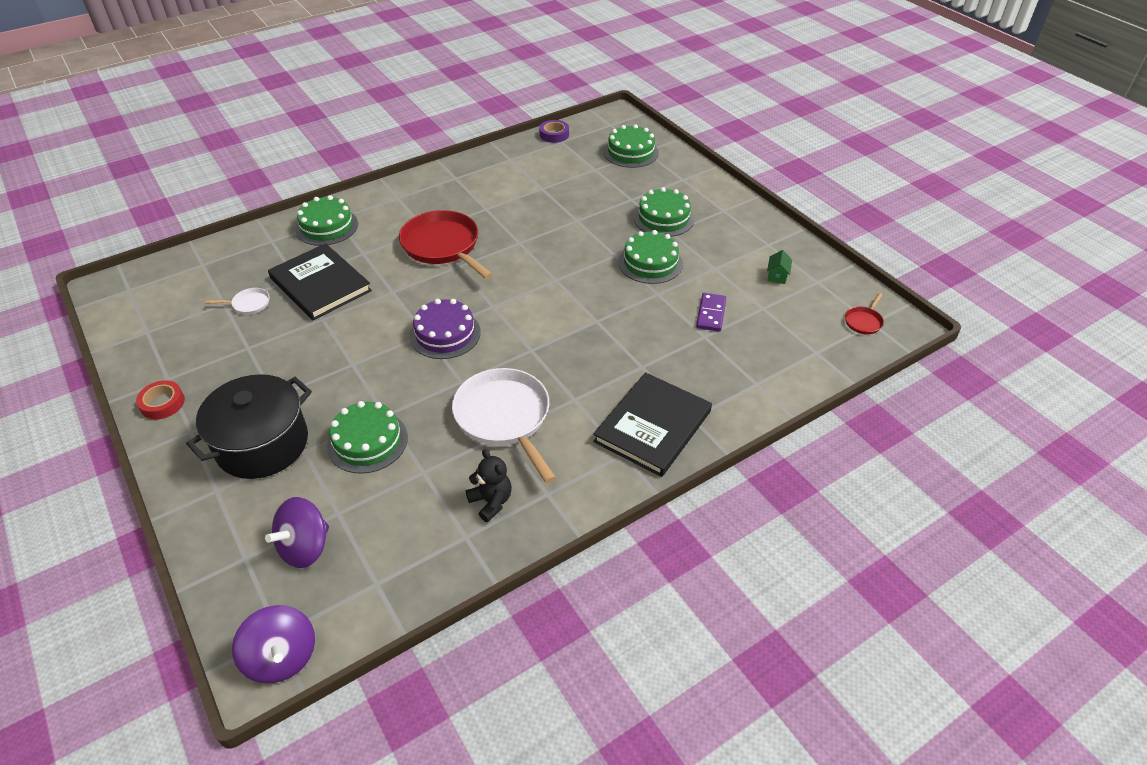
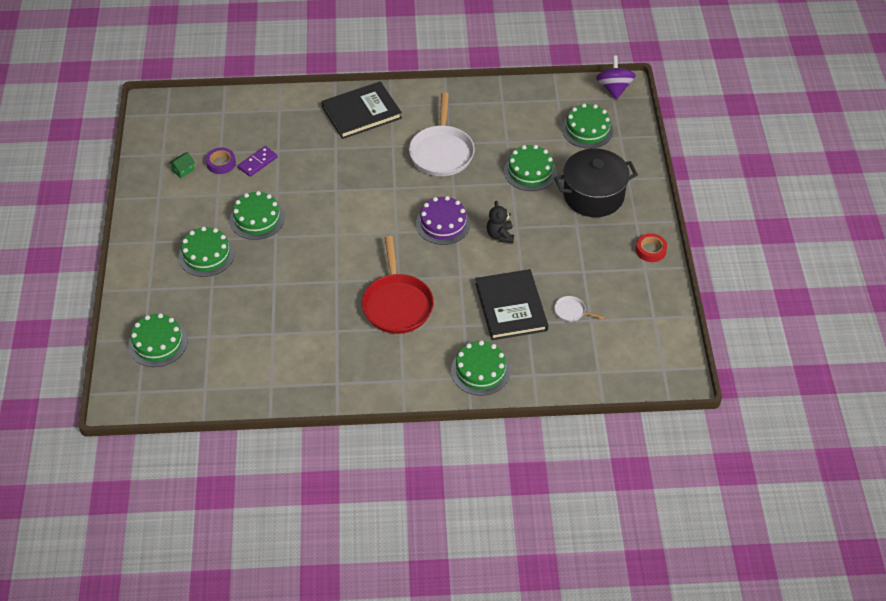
camera: 150 degrees left, 5 degrees up
purple spinning top [265,497,329,568] -> green cake [562,103,613,149]
black teddy bear [466,449,512,522] -> black teddy bear moved to [487,201,514,243]
purple tape [540,120,569,143] -> purple tape moved to [206,148,236,174]
red pan [845,293,884,334] -> none

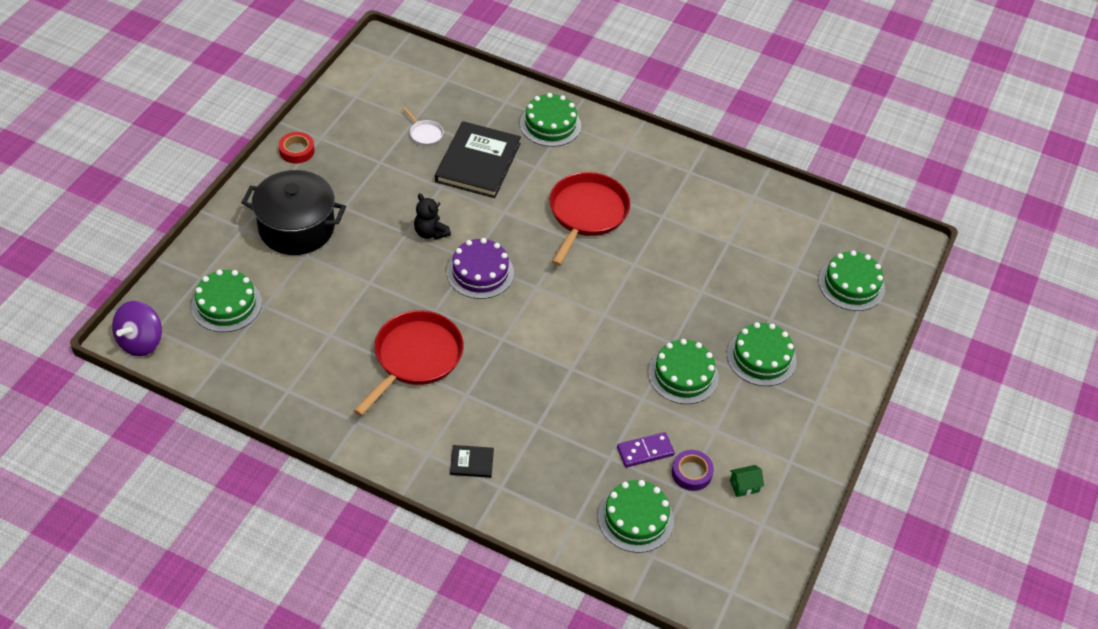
camera: 155 degrees left, 0 degrees up
black book [321,81,402,139] -> black book [450,445,494,478], size x0.43
white pan [409,92,475,176] -> red pan [354,310,464,416]
black teddy bear [487,201,514,243] -> black teddy bear turned 120 degrees clockwise [414,193,451,240]
green cake [504,145,557,191] -> green cake moved to [598,480,674,553]

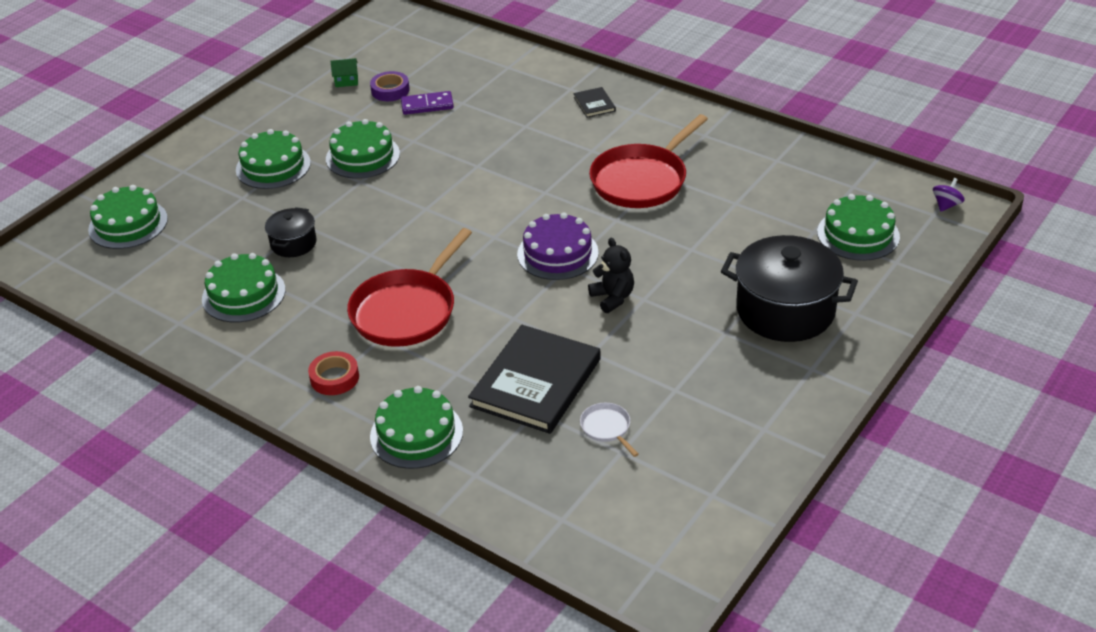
camera: 165 degrees left, 10 degrees down
purple spinning top [112,301,162,356] -> purple spinning top [933,178,965,212], size x0.53
red tape [279,132,315,164] -> red tape moved to [308,351,359,395]
black book [450,445,494,478] -> black book turned 60 degrees clockwise [573,87,616,118]
green cake [598,480,674,553] -> green cake moved to [202,253,285,323]
none -> black pot [265,207,317,257]

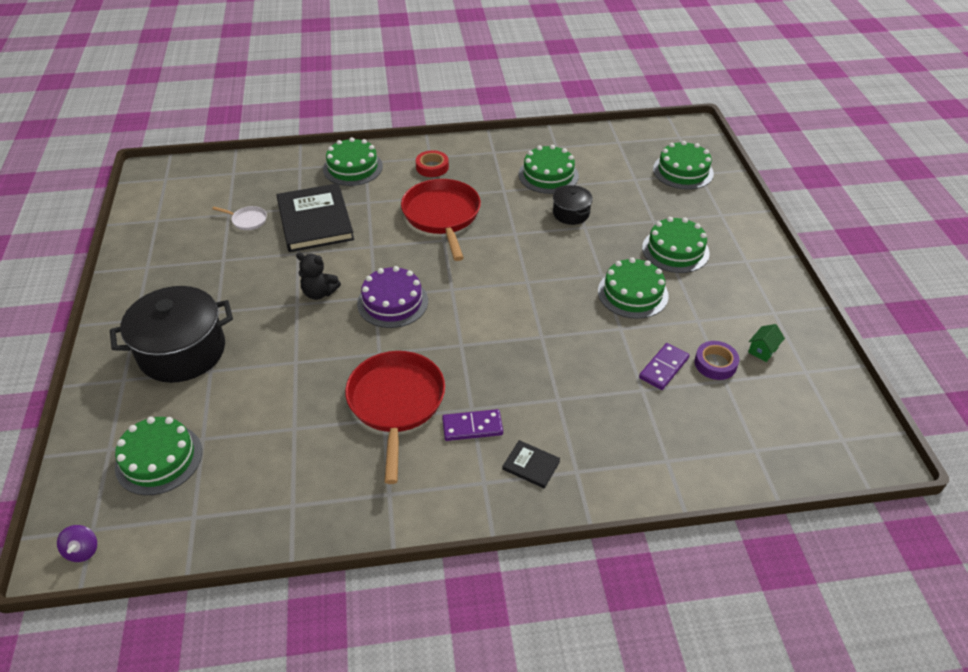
camera: 135 degrees right, 5 degrees up
none -> purple domino [442,409,503,441]

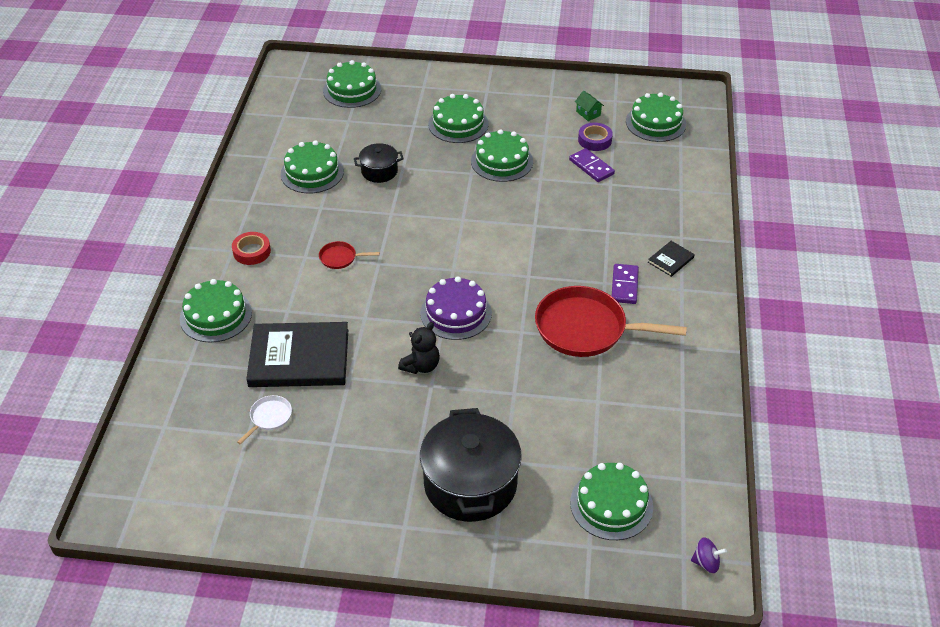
camera: 75 degrees left, 0 degrees up
red pan [401,179,481,261] -> red pan [319,241,380,269], size x0.43
none -> green cake [626,92,686,142]

